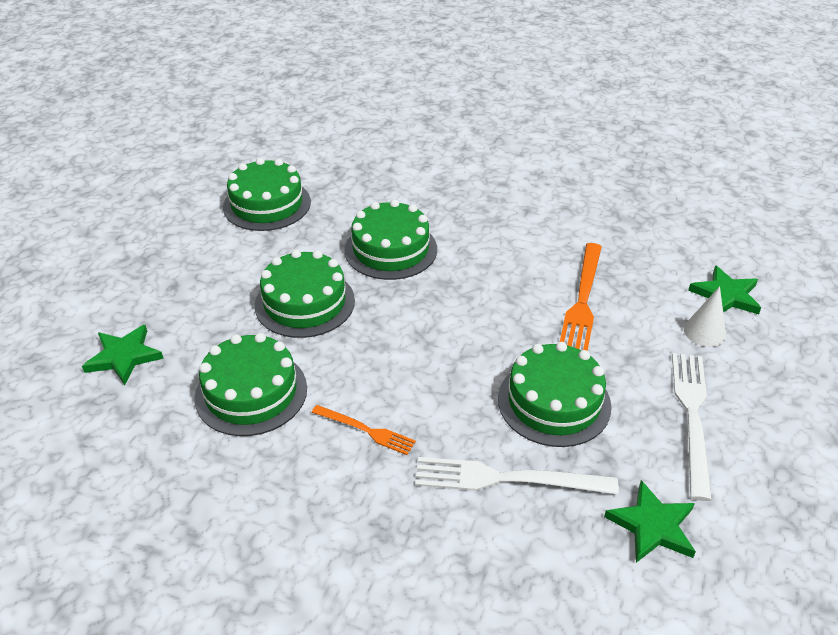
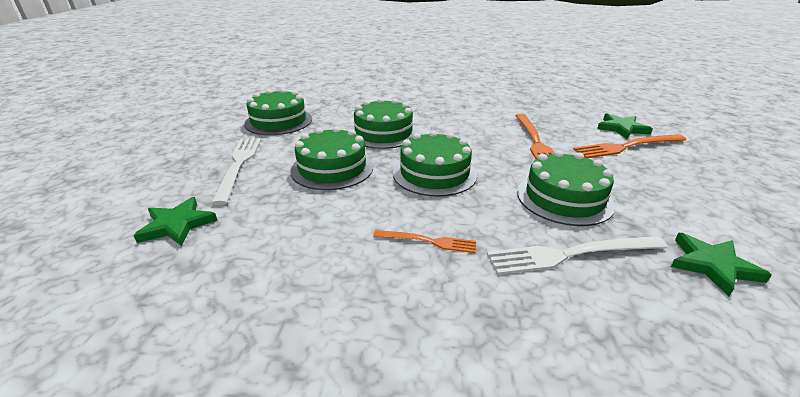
camera: 15 degrees left, 10 degrees down
green cake [195,333,307,436] -> green cake moved to [393,131,477,197]
white fork [672,353,712,501] -> white fork moved to [211,138,261,205]
white cone [684,286,726,347] -> orange fork [573,134,686,158]

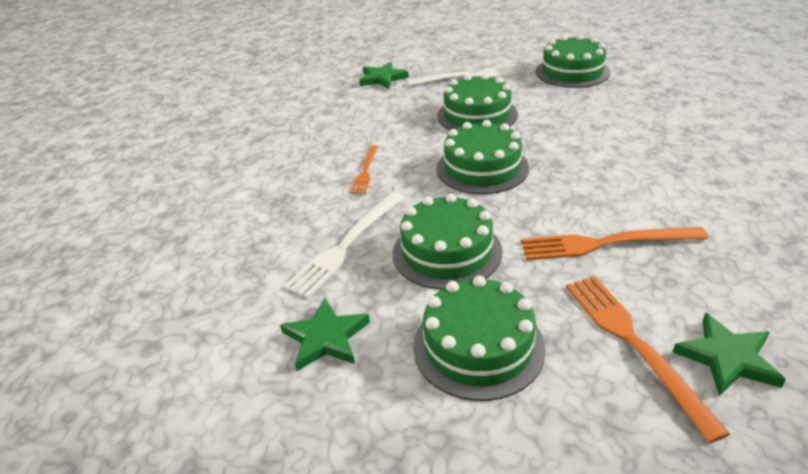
camera: 90 degrees right, 5 degrees up
green cake [351,98,419,149] -> green cake moved to [413,276,546,401]
white fork [487,236,668,275] -> white fork turned 135 degrees counterclockwise [283,192,404,299]

